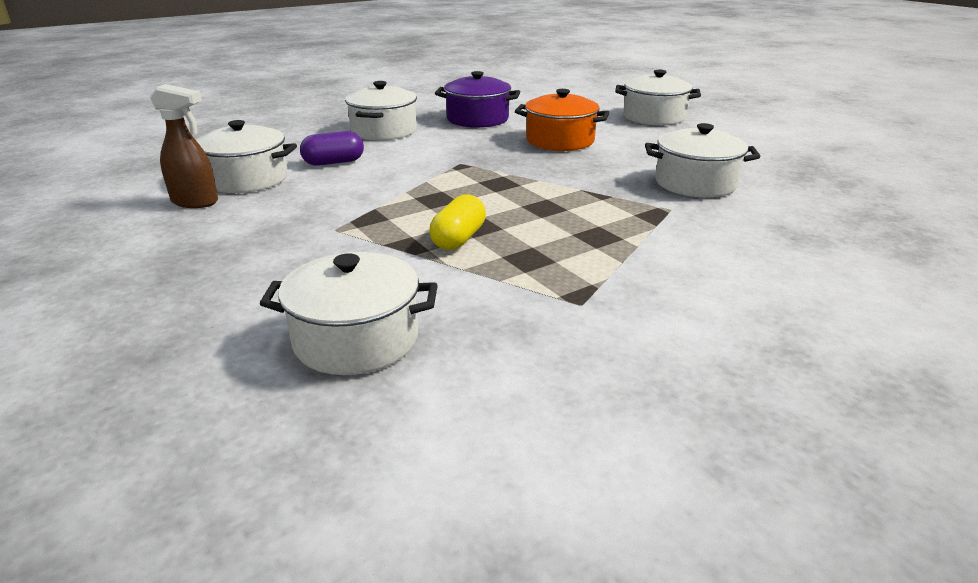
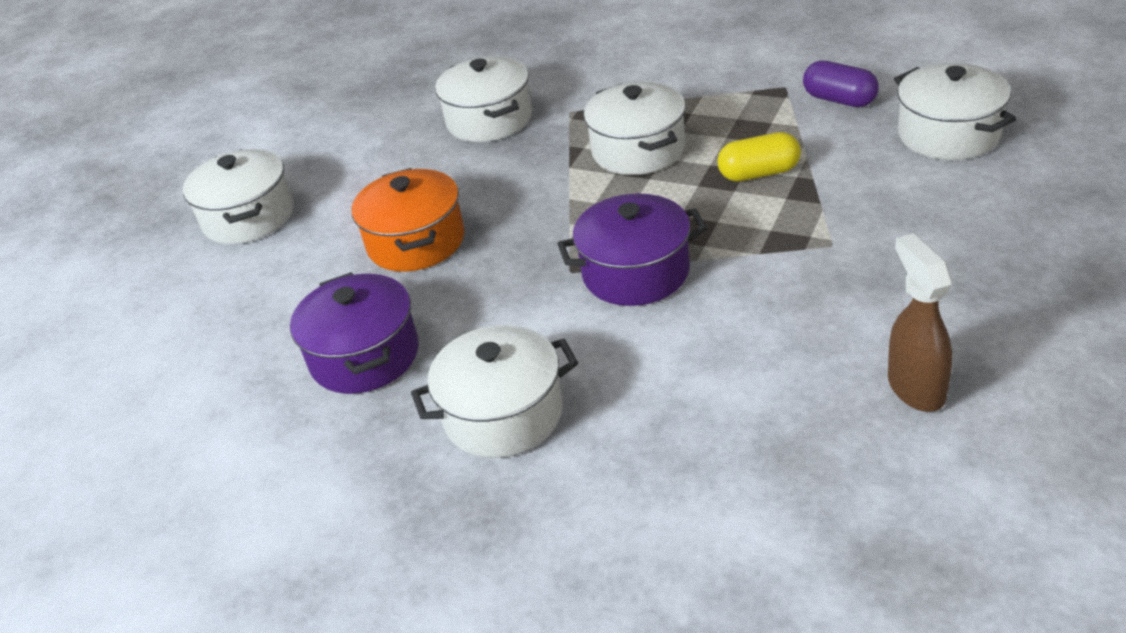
camera: 115 degrees left, 10 degrees up
white pot [196,120,297,193] -> white pot moved to [584,82,686,175]
purple capsule [300,131,364,166] -> purple capsule moved to [803,61,879,107]
none -> purple pot [557,194,707,306]

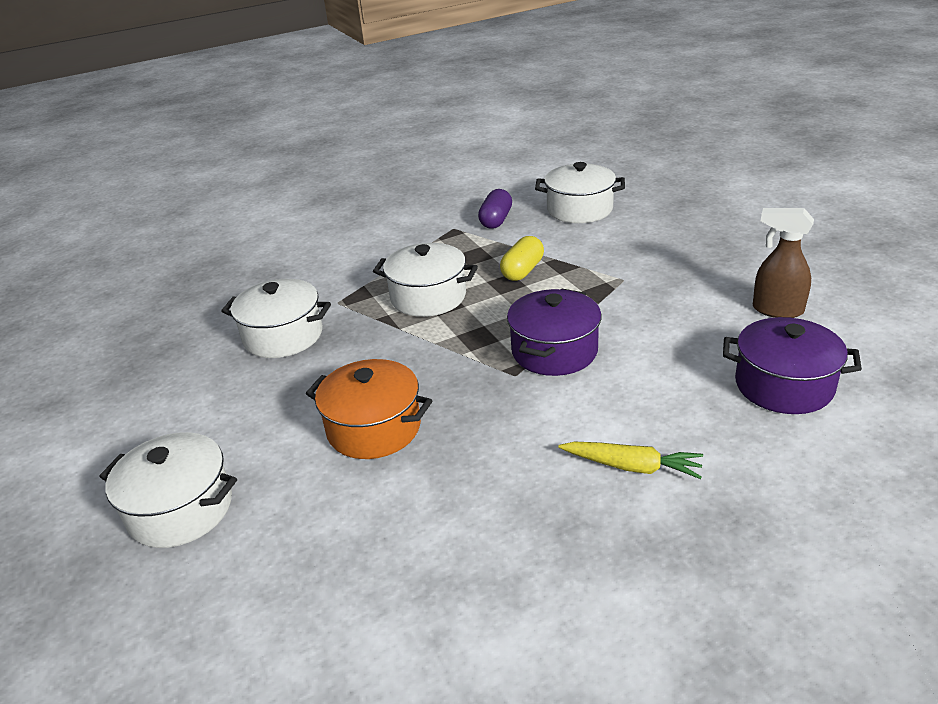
camera: 55 degrees left, 5 degrees down
purple pot [290,272,419,394] -> purple pot moved to [723,317,862,414]
white pot [411,325,578,458] -> yellow carrot [558,442,703,479]
purple capsule [803,61,879,107] -> purple capsule turned 60 degrees counterclockwise [478,189,512,229]

